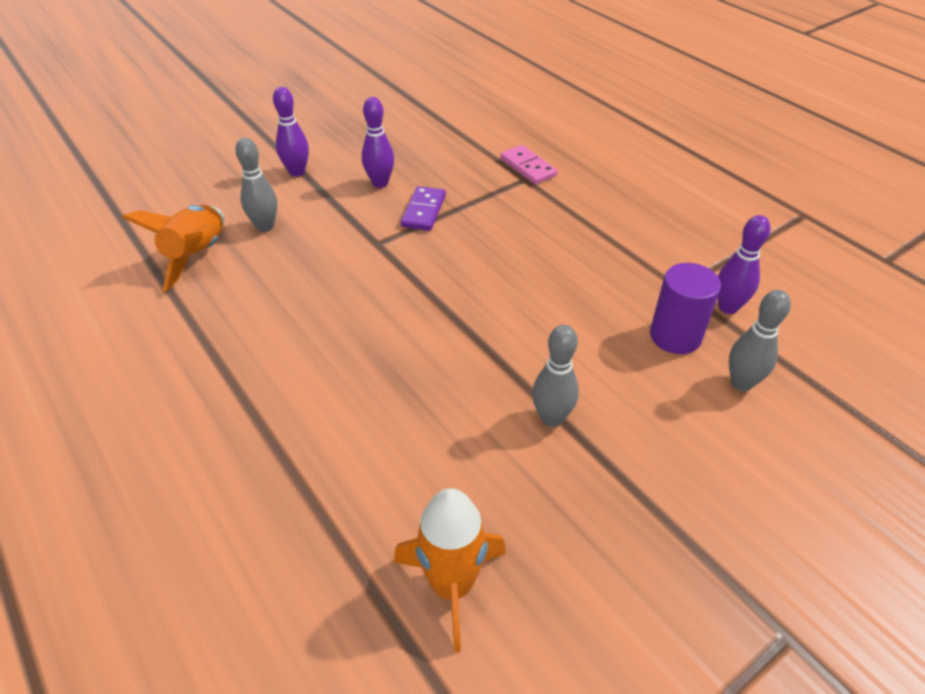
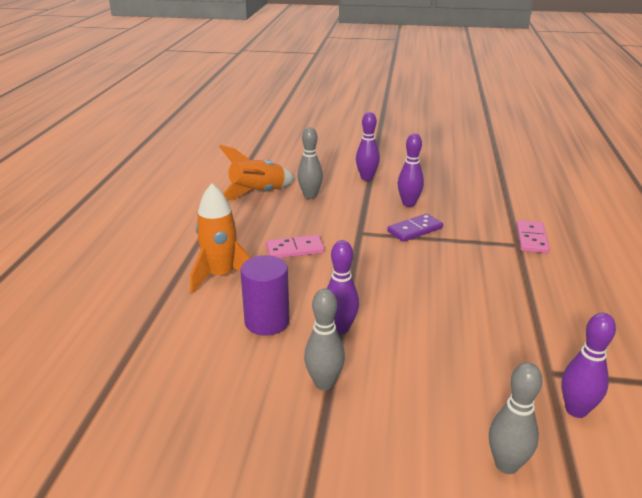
camera: 45 degrees right, 15 degrees down
orange rocket [394,488,506,652] -> orange rocket moved to [190,183,251,294]
purple cylinder [650,263,721,354] -> purple cylinder moved to [240,255,290,336]
none -> pink domino [266,235,324,258]
none -> purple bowling pin [327,240,359,334]

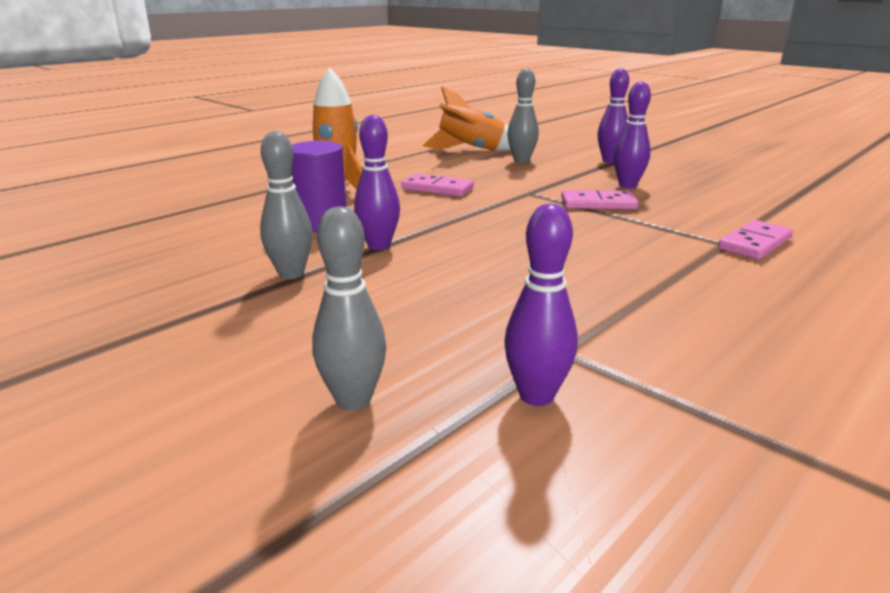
camera: 35 degrees right, 5 degrees down
purple domino [387,213,443,242] -> pink domino [561,190,638,209]

